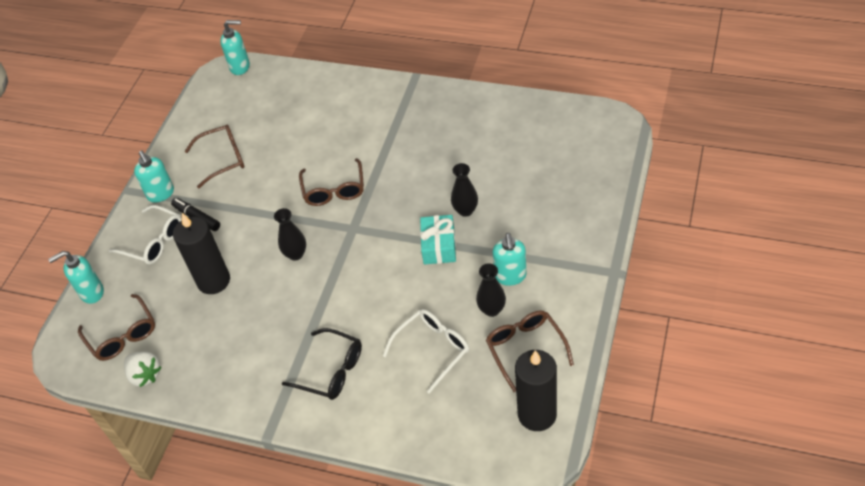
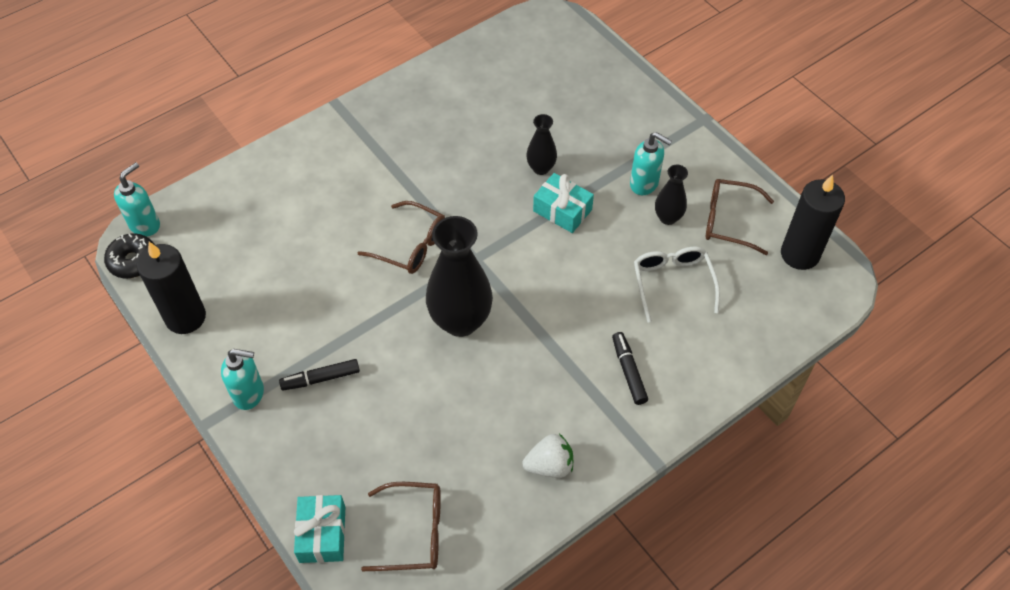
camera: 60 degrees left, 5 degrees up
turquoise soap dispenser [48,251,104,304] -> turquoise gift [294,495,345,563]
white glasses [109,205,182,265] -> none
white strawberry [124,351,162,387] -> white strawberry moved to [522,434,573,478]
black candle [173,213,230,294] -> black candle moved to [137,242,206,334]
brown glasses [185,125,244,189] -> none
black vase [274,208,306,261] -> black vase [426,216,493,337], size x1.95
black glasses [282,328,362,400] -> black marker [612,332,648,405]
none -> black donut [104,233,155,278]

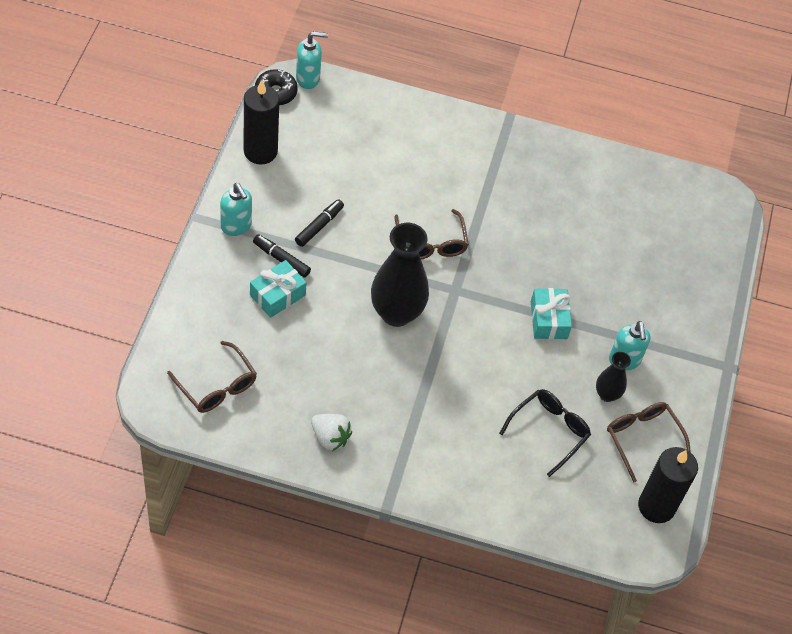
camera: 45 degrees right, 0 degrees up
turquoise gift [294,495,345,563] -> turquoise gift moved to [250,260,307,318]
black vase [526,114,557,175] -> none
black marker [612,332,648,405] -> black marker moved to [295,199,344,247]
white glasses [634,246,720,322] -> black glasses [499,389,591,477]

